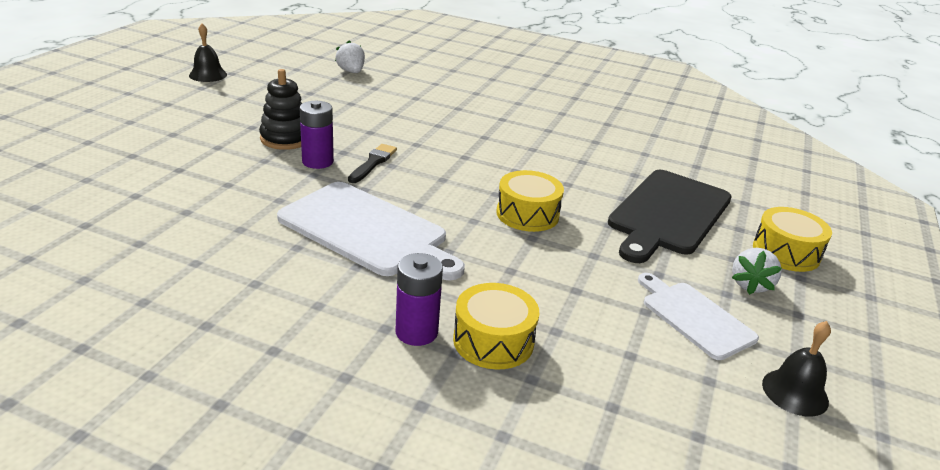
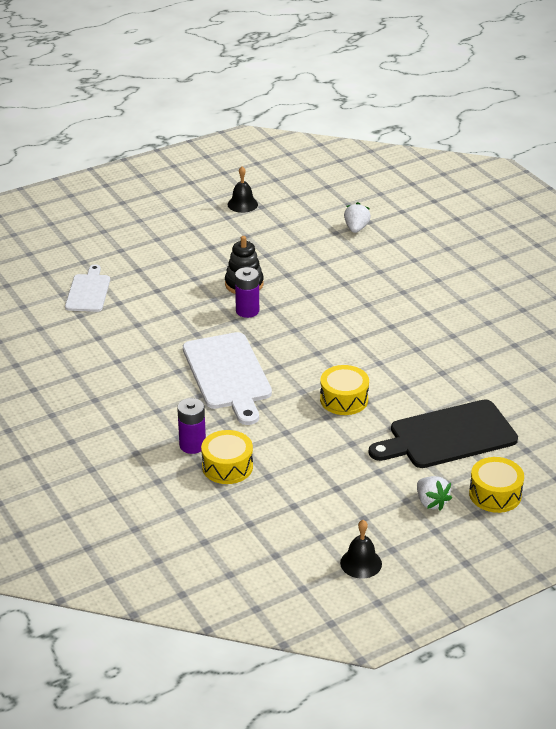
camera: 40 degrees right, 5 degrees up
black brush [348,144,397,183] -> none
white cutting board [638,273,759,360] -> white cutting board moved to [65,264,110,312]
white strawberry [732,248,782,295] -> white strawberry turned 90 degrees counterclockwise [417,476,452,511]

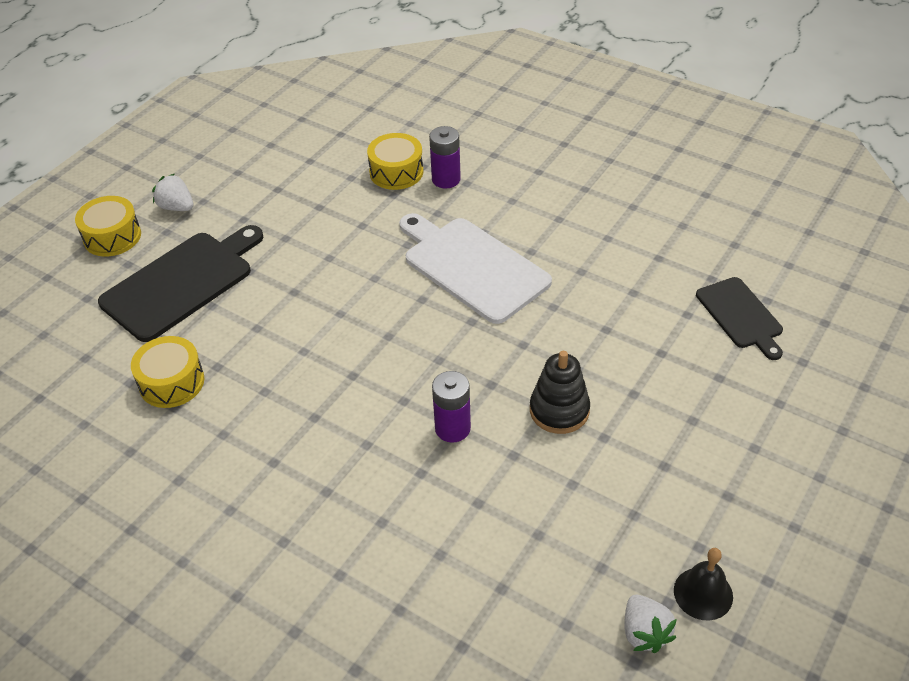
camera: 155 degrees right, 10 degrees up
white cutting board [65,264,110,312] -> black cutting board [696,277,783,360]
purple battery [235,267,259,318] -> purple battery moved to [432,371,471,443]
yellow drum [320,365,369,415] -> yellow drum moved to [131,336,204,408]
black bell [340,520,382,579] -> none
white strawberry [344,202,371,233] -> white strawberry moved to [624,595,677,653]

